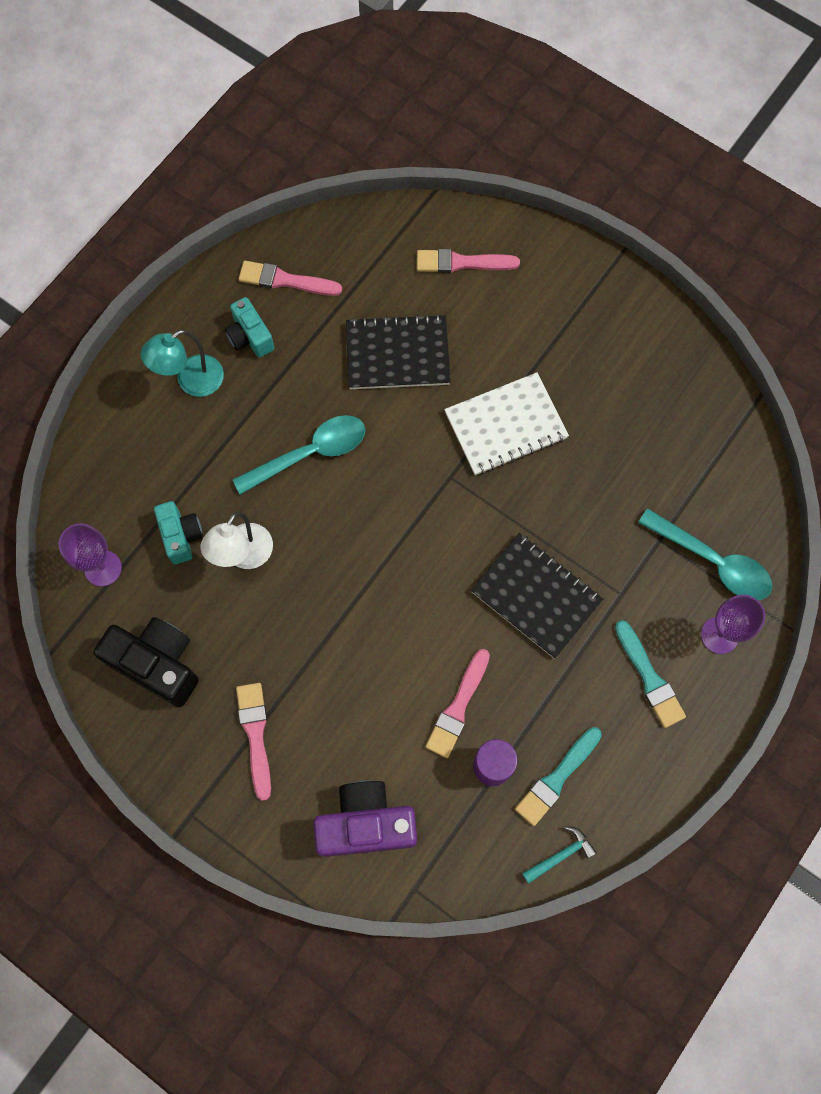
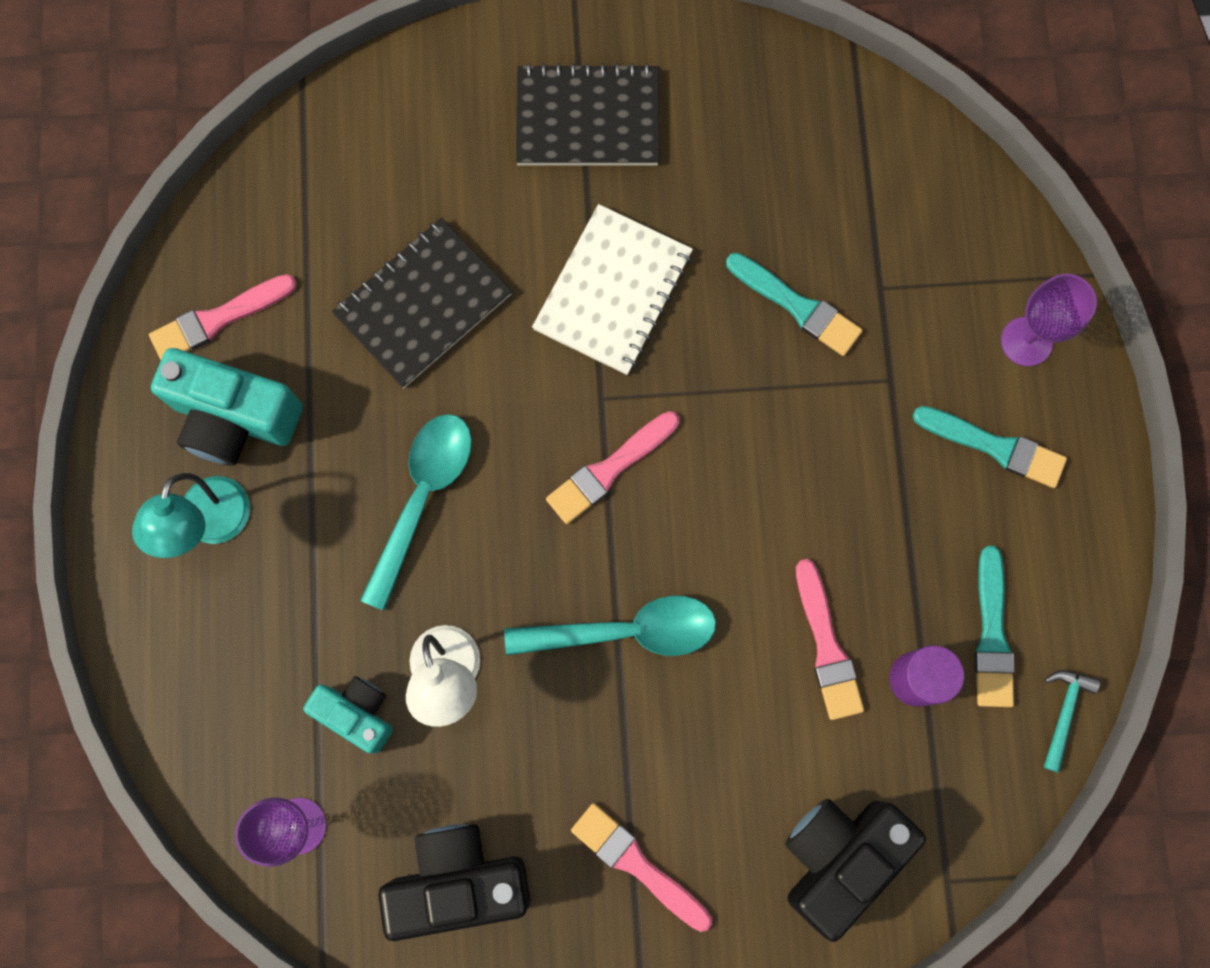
camera: 40 degrees left, 5 degrees up
turquoise camera [225,297,275,358] -> turquoise camera [151,348,303,466], size x1.64
purple camera [313,781,417,857] -> black camera [785,799,926,942]
pink brush [417,249,520,273] -> pink brush moved to [546,411,679,524]
black notebook [471,533,603,658] -> black notebook moved to [516,63,659,166]
turquoise spoon [638,509,772,600] -> turquoise spoon moved to [504,596,716,656]
none -> turquoise brush [726,253,863,356]

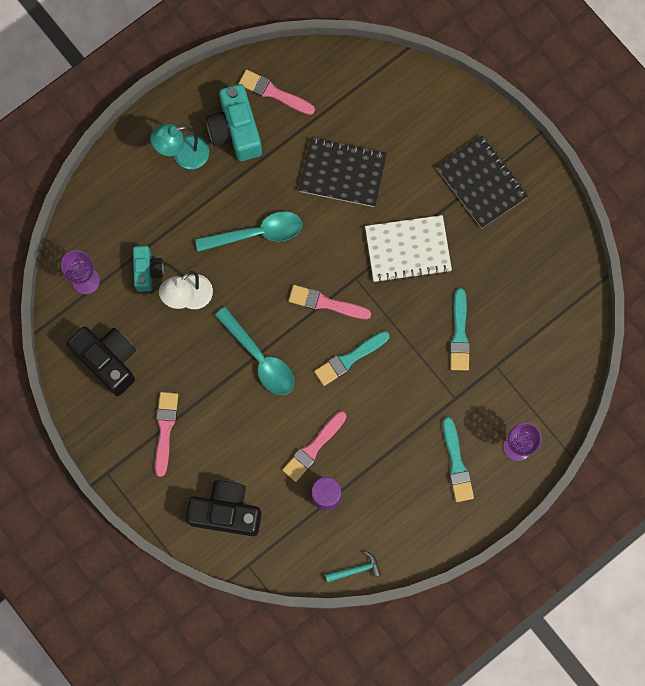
camera: 55 degrees right, 0 degrees up
turquoise brush [975,546,1015,707] -> turquoise brush moved to [314,331,390,386]

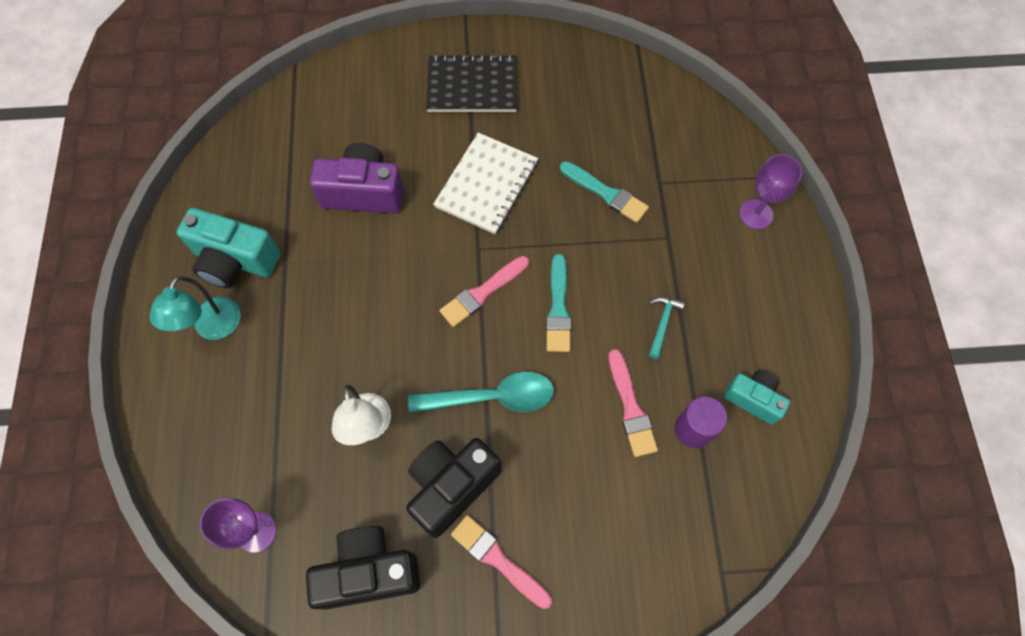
camera: 55 degrees left, 10 degrees down
turquoise camera [133,246,164,292] -> turquoise camera moved to [724,370,790,425]
black camera [186,480,262,536] -> black camera moved to [406,438,501,538]
turquoise spoon [195,211,302,252] -> none
pink brush [238,70,315,115] -> none
black notebook [299,137,387,207] -> purple camera [310,143,404,213]
turquoise hammer [325,551,381,583] -> turquoise hammer moved to [649,296,685,359]
turquoise brush [443,417,474,502] -> none

